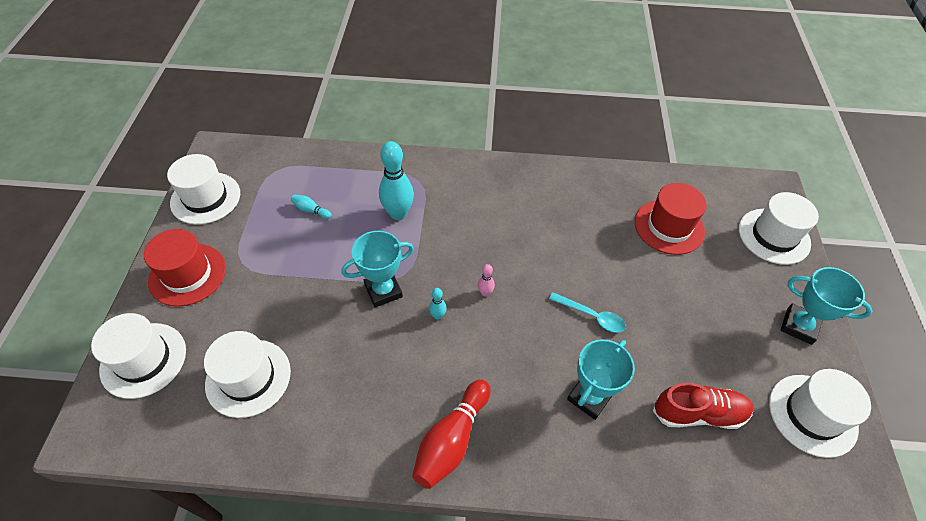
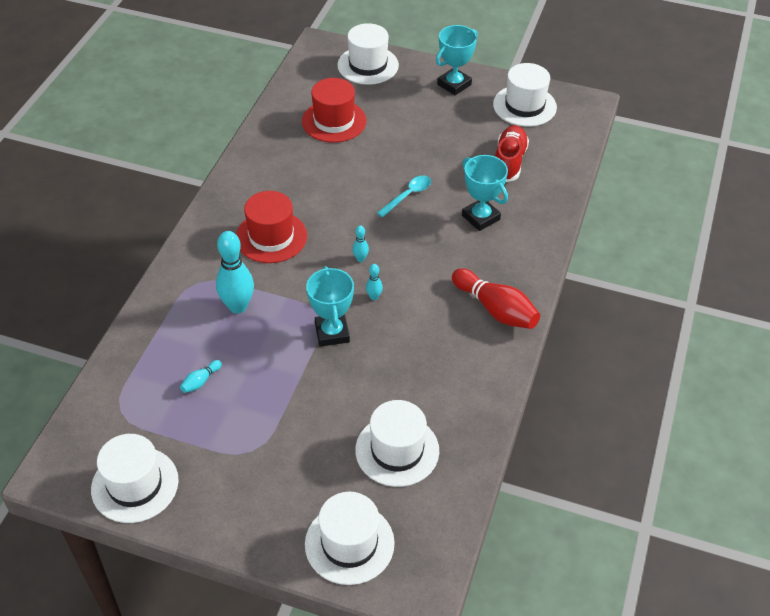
camera: 75 degrees left, 5 degrees down
red hat [144,229,226,307] -> red hat moved to [236,191,307,263]
pink bowling pin [478,264,495,297] -> turquoise bowling pin [352,226,369,262]

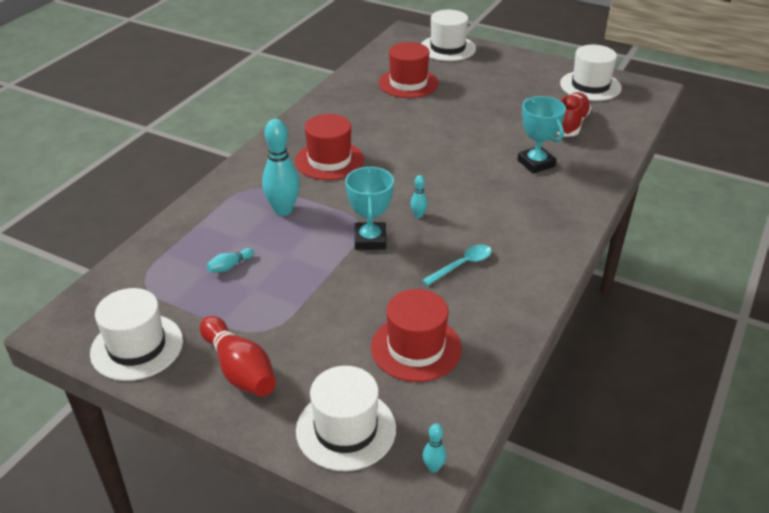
camera: 10 degrees right, 10 degrees down
turquoise bowling pin [352,226,369,262] -> turquoise bowling pin moved to [423,423,446,473]
white hat [355,400,439,487] -> red hat [371,289,462,382]
turquoise spoon [377,175,431,217] -> turquoise spoon moved to [422,245,492,286]
turquoise trophy [436,25,478,95] -> none
red bowling pin [452,268,540,329] -> red bowling pin moved to [200,316,276,397]

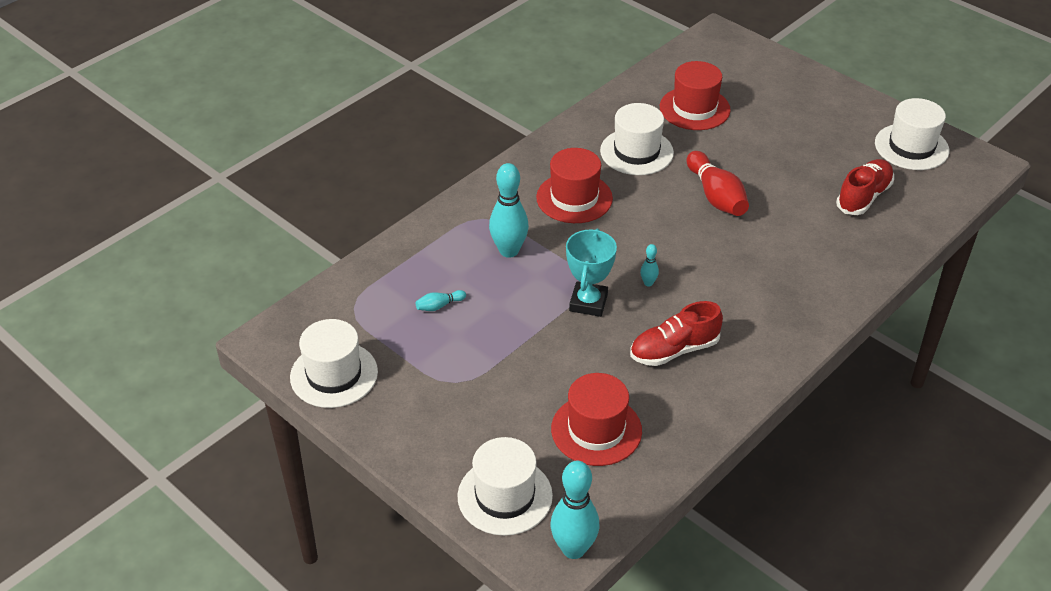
camera: 15 degrees right, 5 degrees up
red bowling pin [200,316,276,397] -> red bowling pin moved to [687,151,749,216]
white hat [421,10,476,61] -> white hat moved to [600,103,674,175]
turquoise spoon [422,245,492,286] -> red shoe [630,301,723,366]
turquoise bowling pin [423,423,446,473] -> turquoise bowling pin [551,461,599,559], size x2.18
turquoise trophy [517,96,566,174] -> none

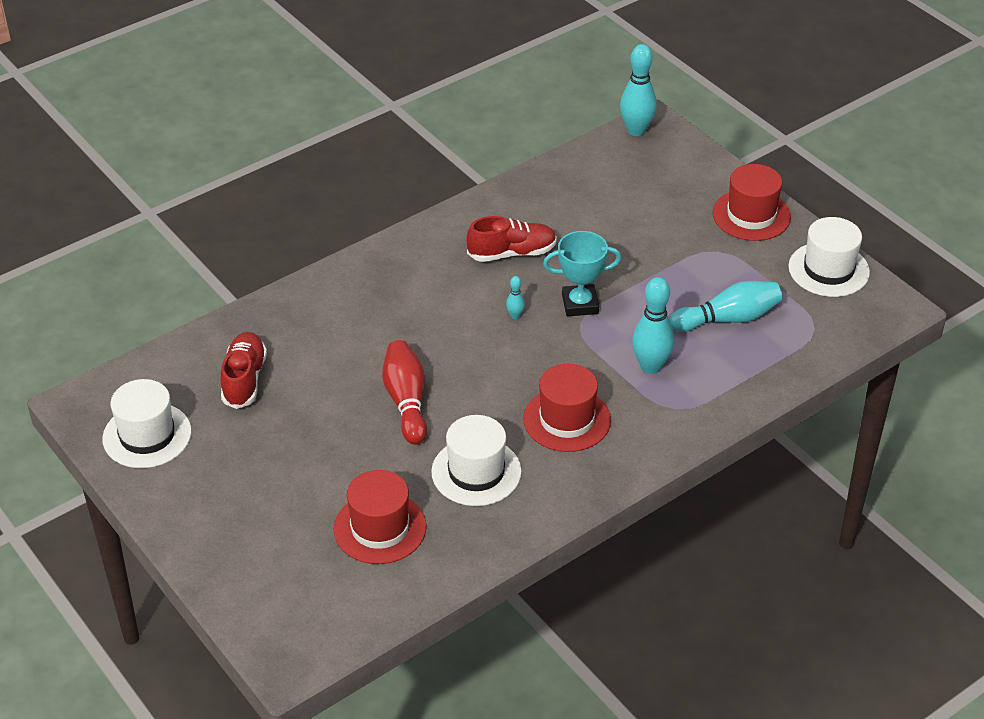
camera: 170 degrees left, 0 degrees up
turquoise bowling pin [416,290,466,311] -> turquoise bowling pin [669,281,782,332], size x2.18
white hat [457,437,553,536] -> none
red hat [551,373,642,466] -> red hat moved to [712,164,791,241]
turquoise trophy [566,229,617,317] -> turquoise trophy turned 60 degrees clockwise [543,231,621,316]
red shoe [836,159,894,215] -> red shoe turned 135 degrees clockwise [221,332,267,409]

